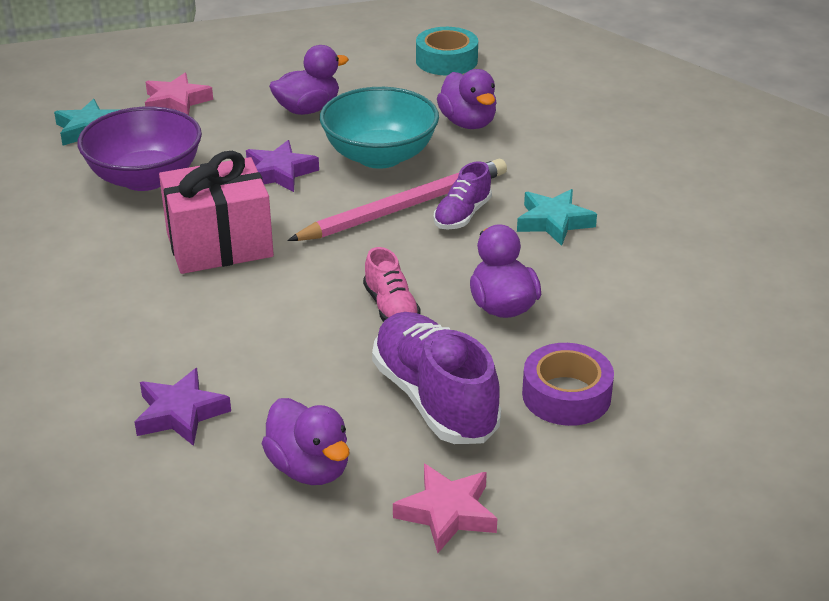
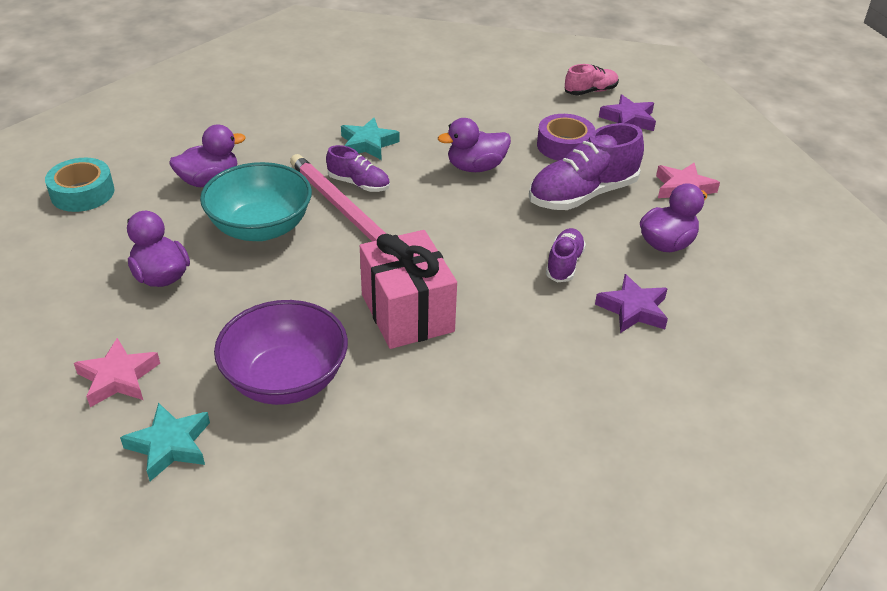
camera: 95 degrees left, 5 degrees up
purple star [246,140,319,192] -> purple star moved to [599,94,656,131]
pink shoe [363,247,421,322] -> pink shoe moved to [565,64,619,95]
none -> purple shoe [546,228,586,282]

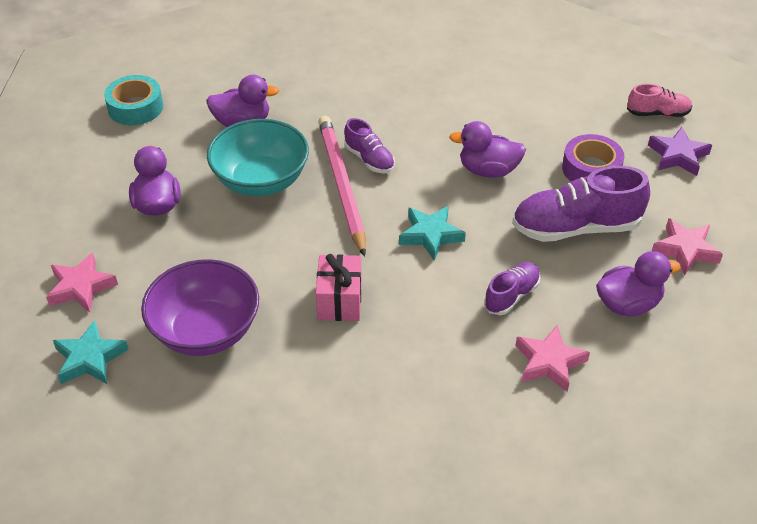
camera: 25 degrees right, 5 degrees up
turquoise star [341,118,400,160] -> turquoise star moved to [399,206,466,261]
pink gift [360,230,457,349] -> pink gift [316,254,362,321], size x0.64
purple star [595,274,668,333] -> pink star [515,325,590,392]

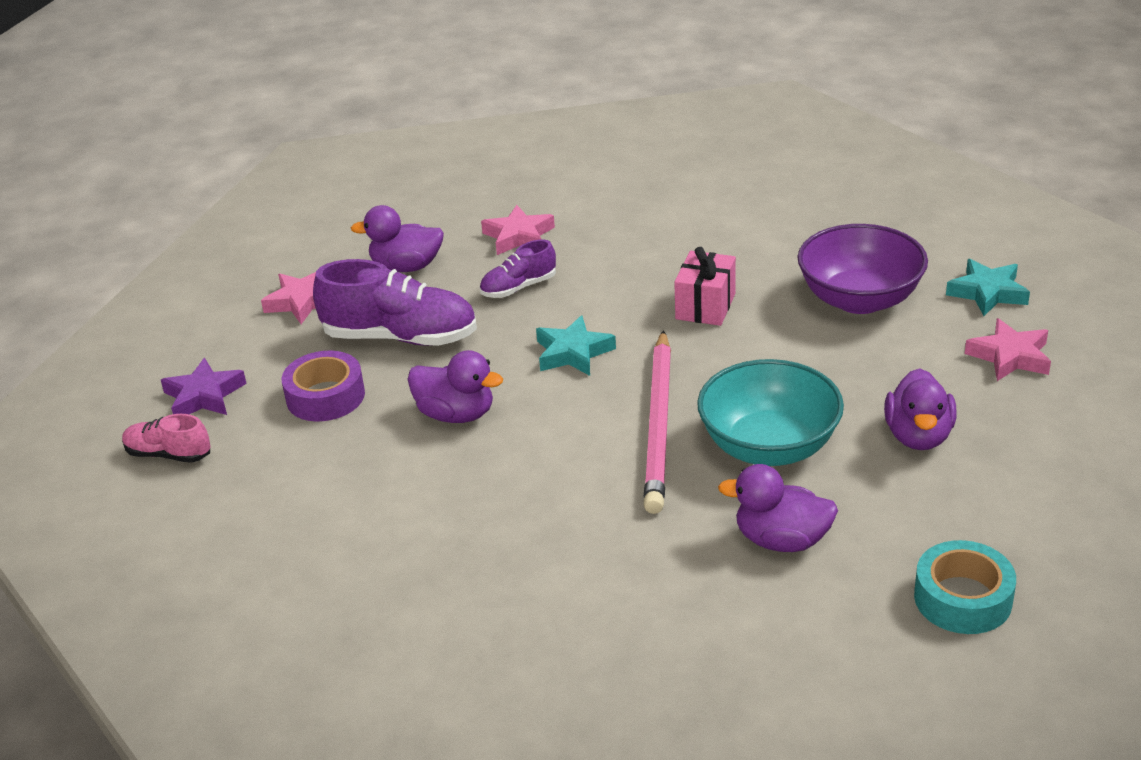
camera: 160 degrees left, 10 degrees down
purple shoe [344,118,395,173] -> none

